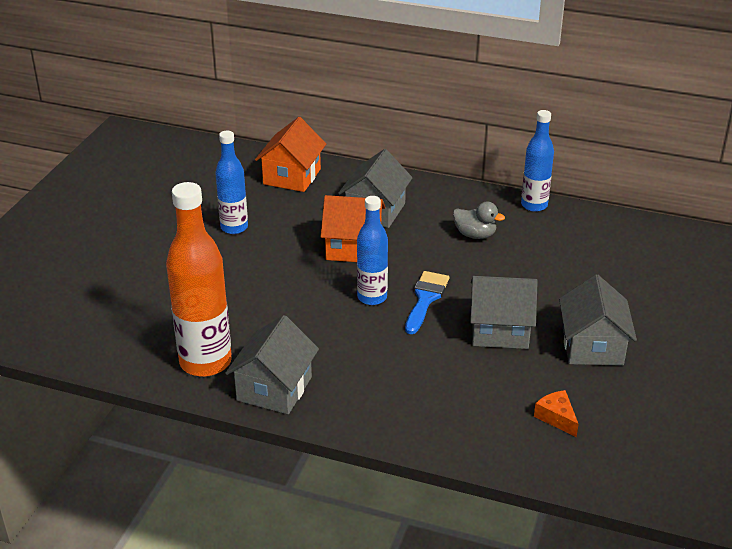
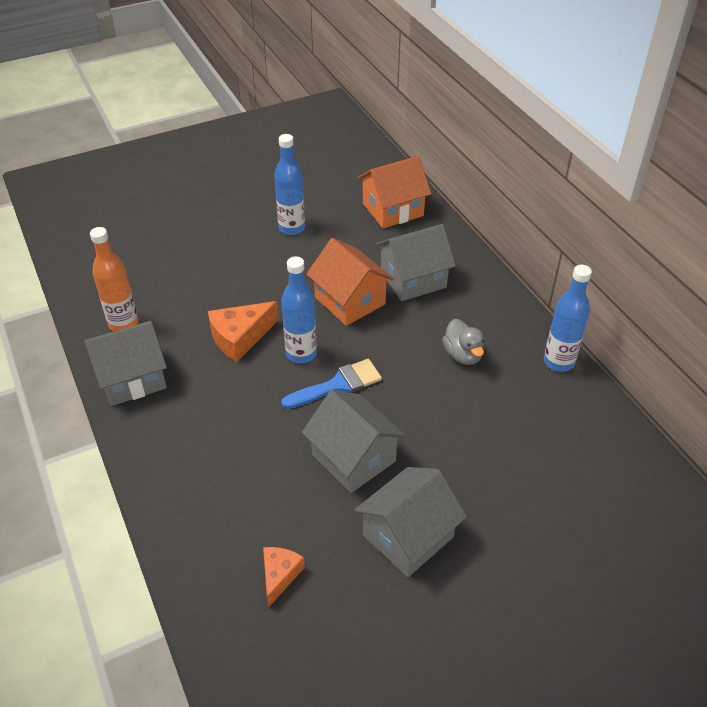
camera: 45 degrees right, 10 degrees up
orange bottle [166,182,232,377] -> orange bottle [90,227,139,331], size x0.61
none -> orange cheese [208,301,279,362]

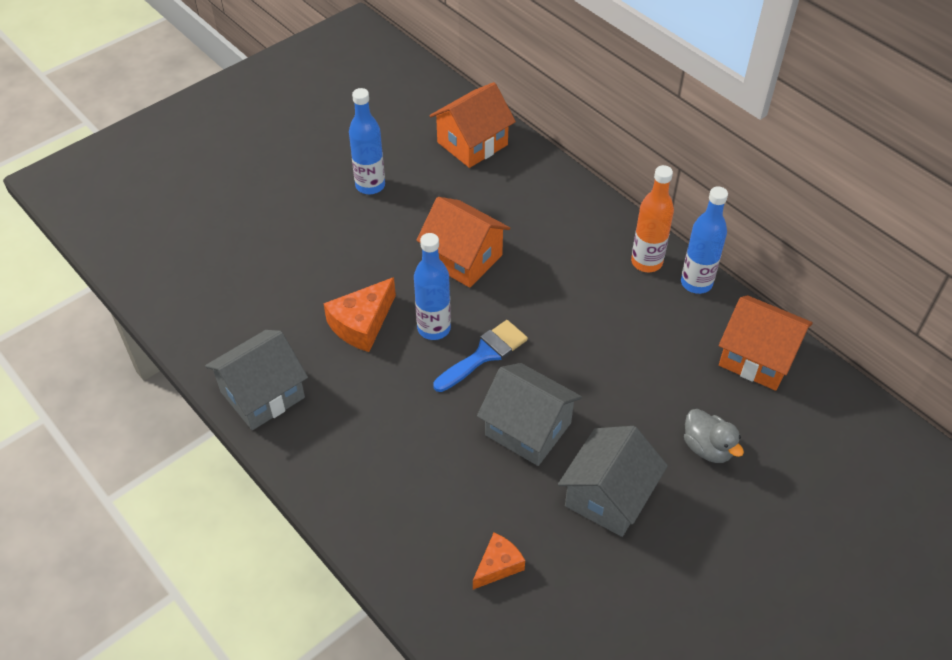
camera: 15 degrees left, 5 degrees up
orange bottle [90,227,139,331] -> orange bottle moved to [631,165,674,272]
orange cheese [263,547,305,607] -> orange cheese turned 45 degrees clockwise [473,533,525,589]
grey house [376,224,456,301] -> none
grey duck [442,319,484,365] -> grey duck moved to [684,409,744,463]
none -> orange house [719,295,813,391]

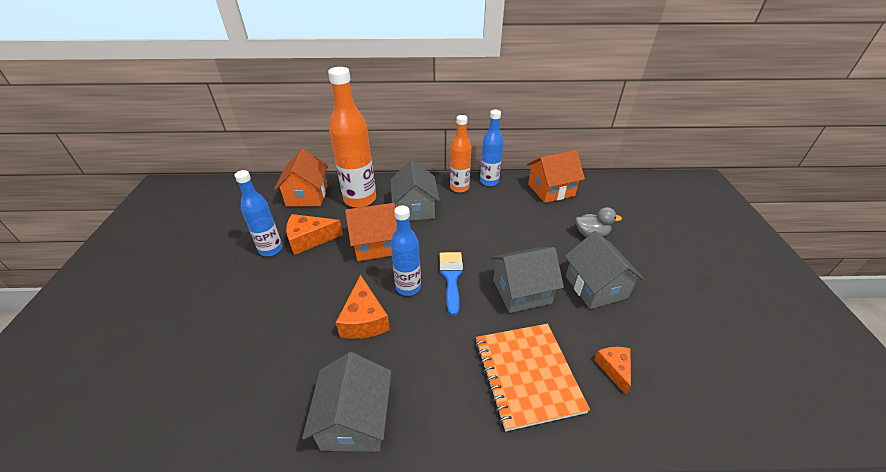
camera: 50 degrees left, 10 degrees down
none -> orange cheese [286,214,343,255]
none -> orange bottle [328,67,376,208]
none -> grey house [390,160,440,221]
none -> orange notebook [475,324,590,431]

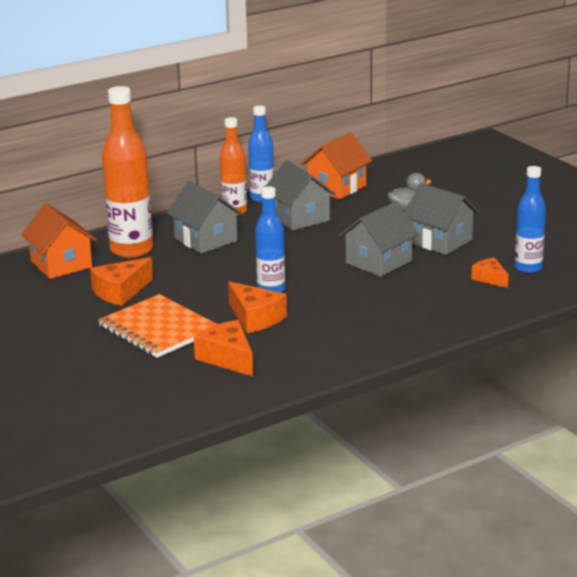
camera: 30 degrees left, 15 degrees down
blue bottle [235,170,282,256] -> blue bottle moved to [514,166,546,273]
grey house [302,352,392,452] -> grey house moved to [265,160,336,230]
orange house [345,203,397,261] -> none
blue brush [439,252,463,316] -> none
orange notebook [475,324,590,431] -> orange notebook moved to [98,294,217,358]
none -> orange cheese [194,320,253,376]

